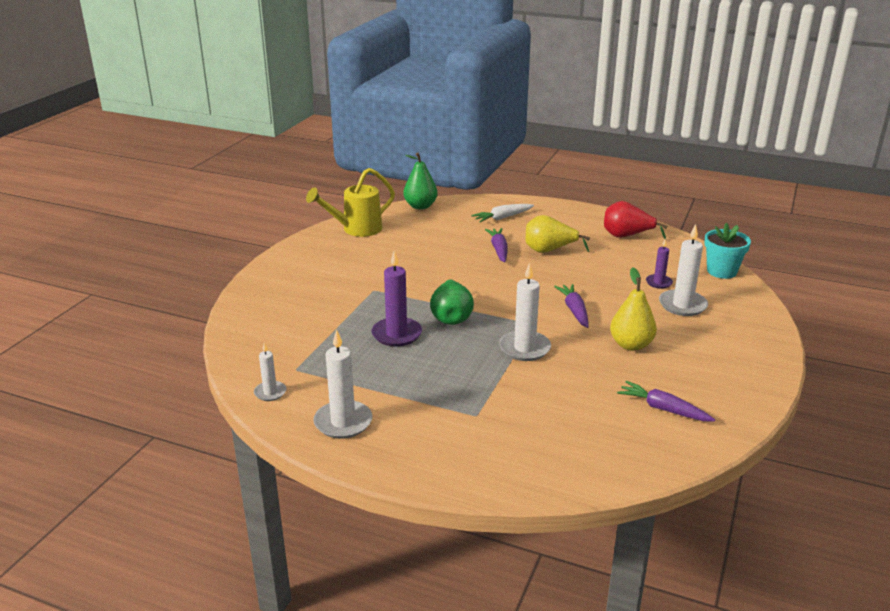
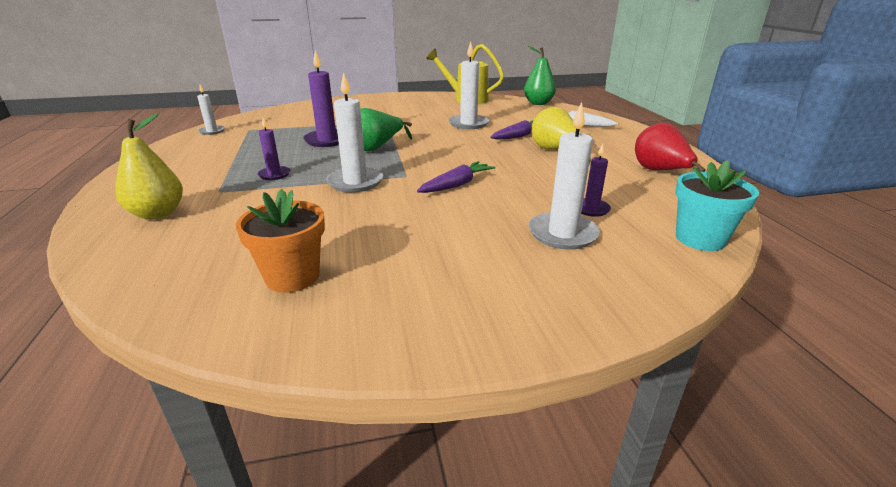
camera: 55 degrees right, 0 degrees up
white candle [313,329,372,439] -> white candle moved to [448,41,489,129]
yellow pear [610,268,657,351] -> yellow pear moved to [115,113,183,220]
purple carrot [617,381,715,421] -> orange flower pot [236,189,325,293]
none -> purple candle [257,117,290,180]

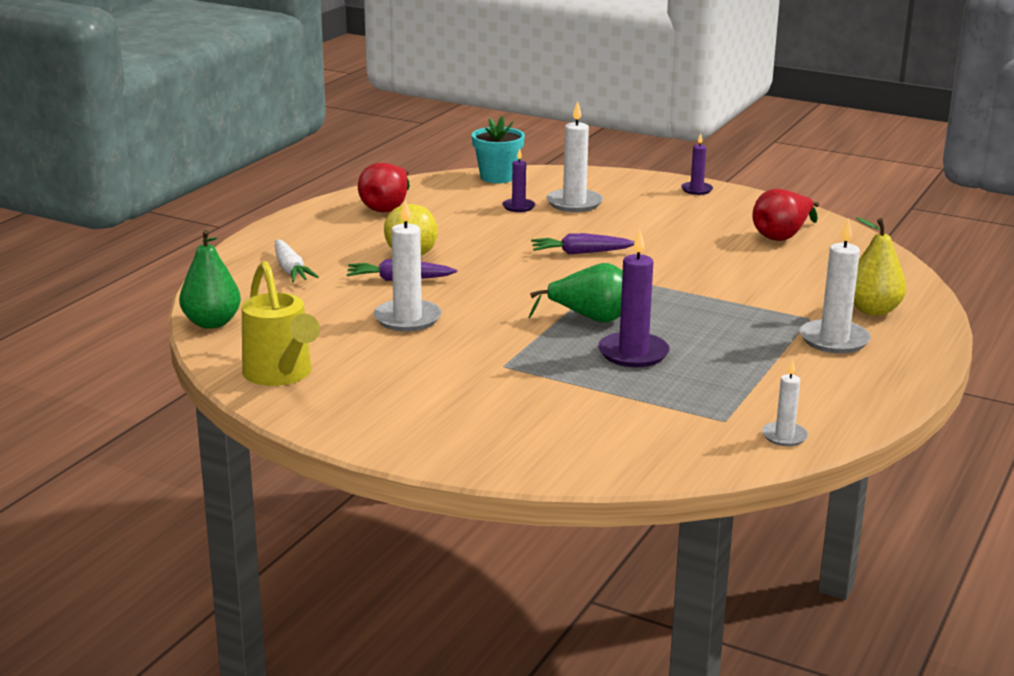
camera: 140 degrees left, 5 degrees down
orange flower pot [236,189,325,293] -> red pear [753,189,819,241]
purple candle [257,117,290,180] -> purple candle moved to [681,133,713,195]
white candle [326,72,383,193] -> white candle moved to [800,218,871,354]

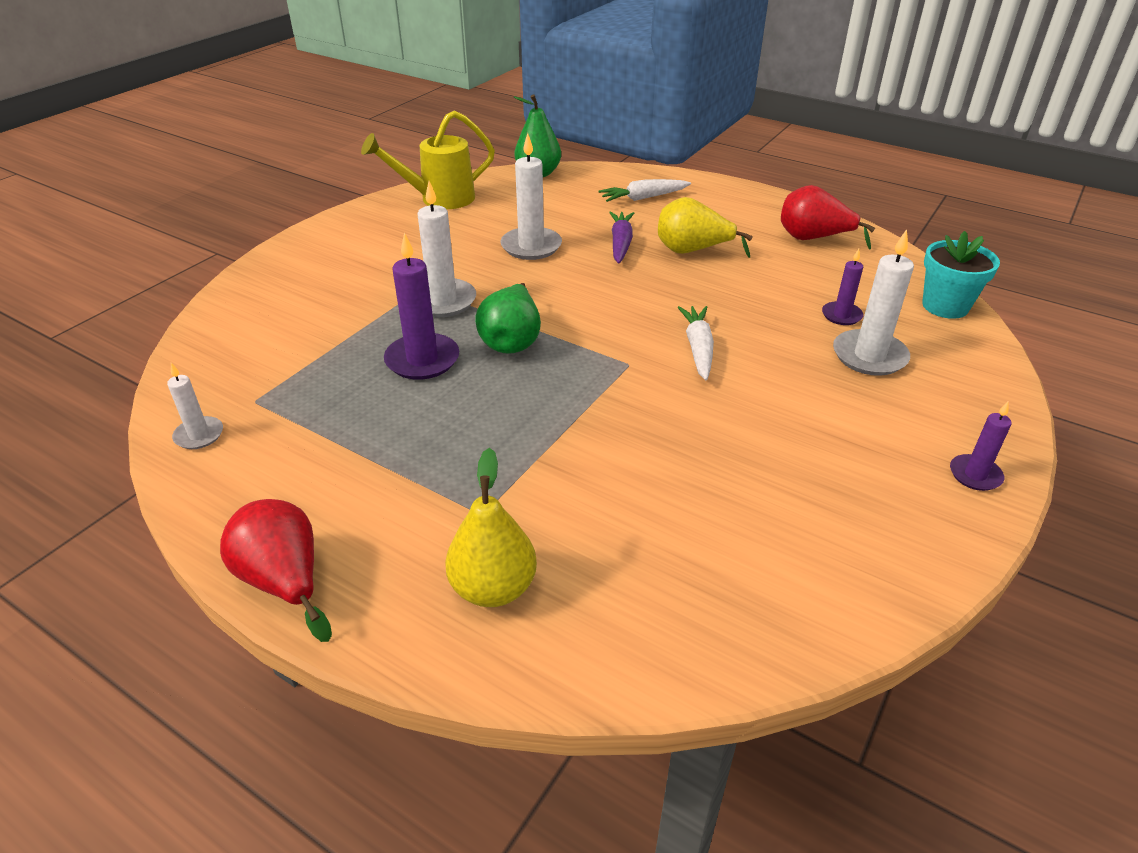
camera: 95 degrees right, 15 degrees up
purple carrot [531,233,635,254] -> white carrot [677,306,714,380]
red pear [753,189,819,241] -> red pear moved to [220,499,332,642]
white candle [800,218,871,354] -> white candle moved to [418,181,476,317]

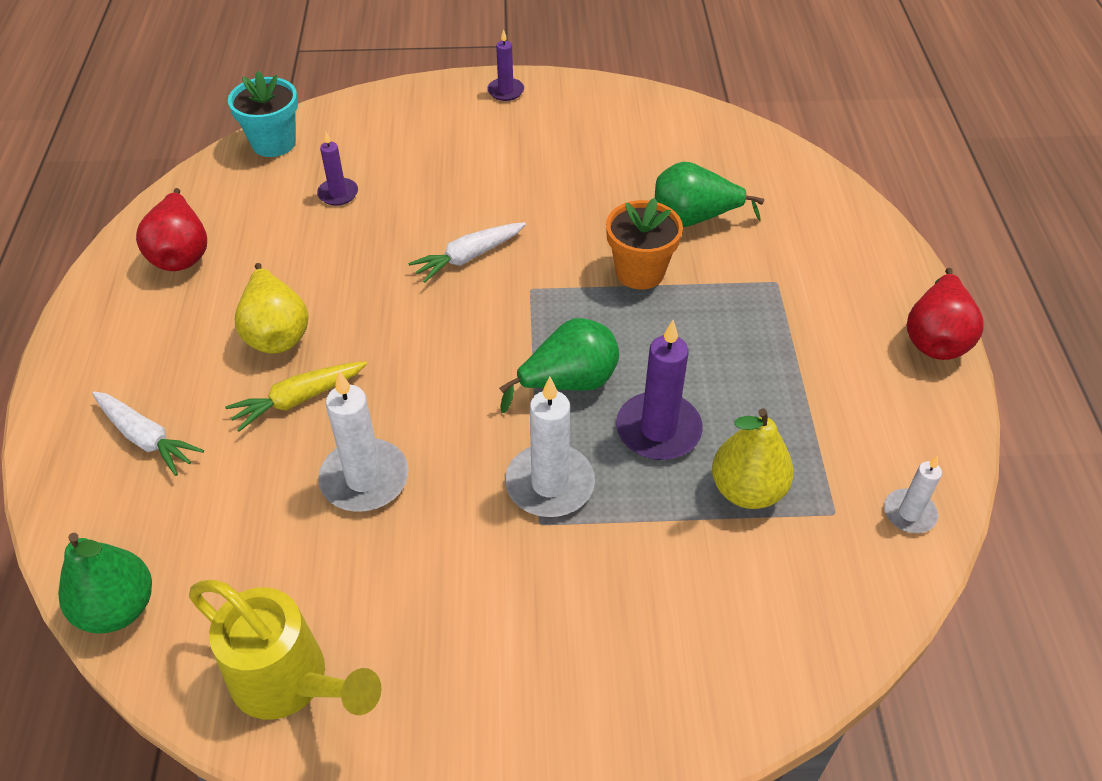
camera: 125 degrees left, 10 degrees up
yellow pear [445,448,537,607] -> yellow pear moved to [712,408,794,509]
purple carrot [609,211,634,264] -> yellow carrot [225,361,367,432]
white candle [833,229,914,376] -> none
none -> orange flower pot [606,198,683,290]
none -> green pear [655,162,764,227]

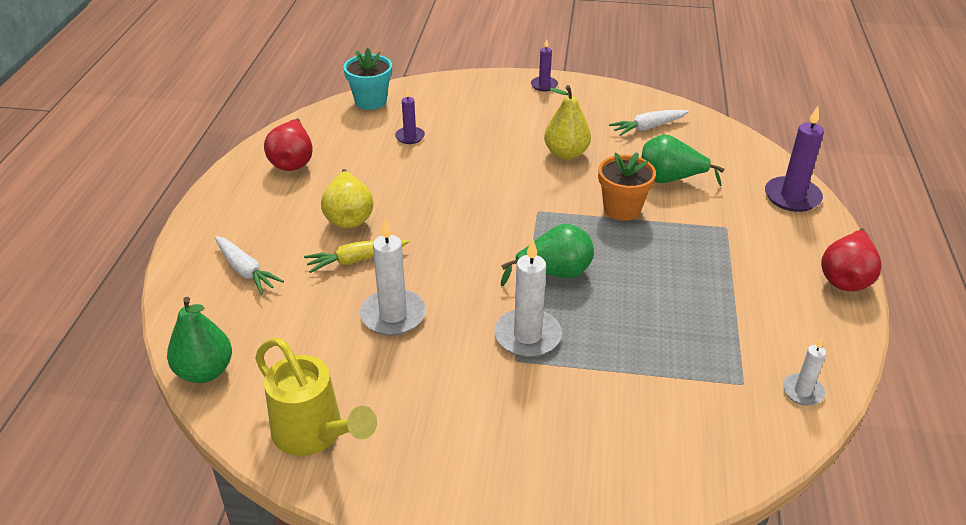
camera: 10 degrees right, 10 degrees down
white carrot [408,222,526,283] -> white carrot moved to [609,110,689,136]
purple candle [616,320,703,460] -> purple candle moved to [765,106,824,212]
yellow pear [712,408,794,509] -> yellow pear moved to [544,85,591,160]

